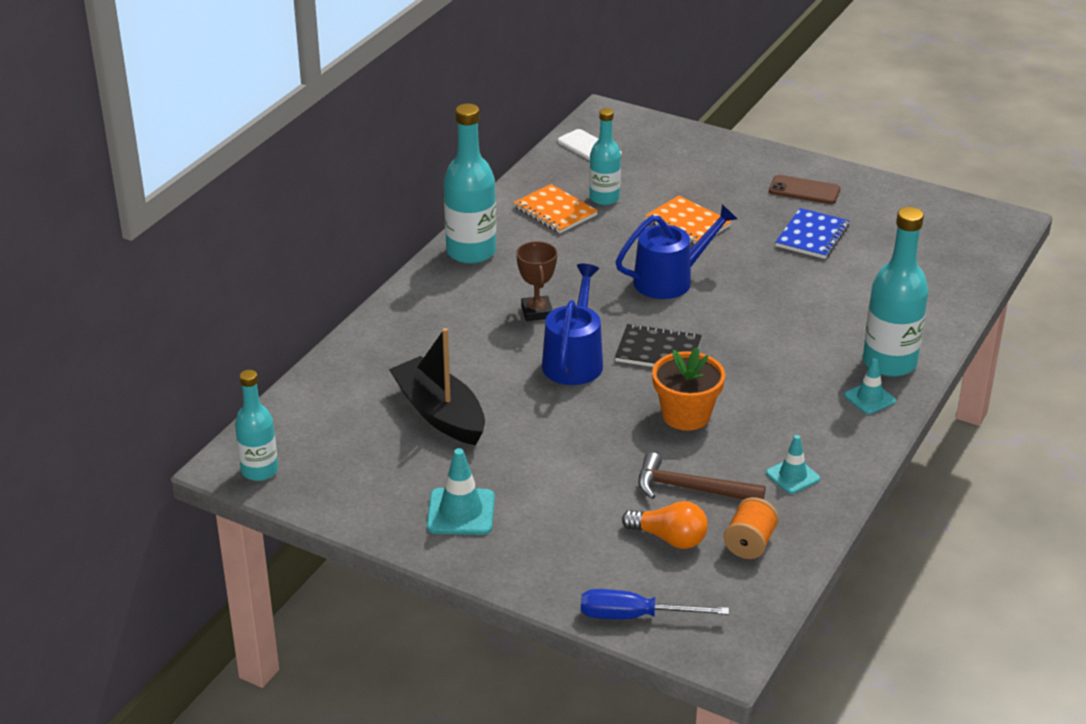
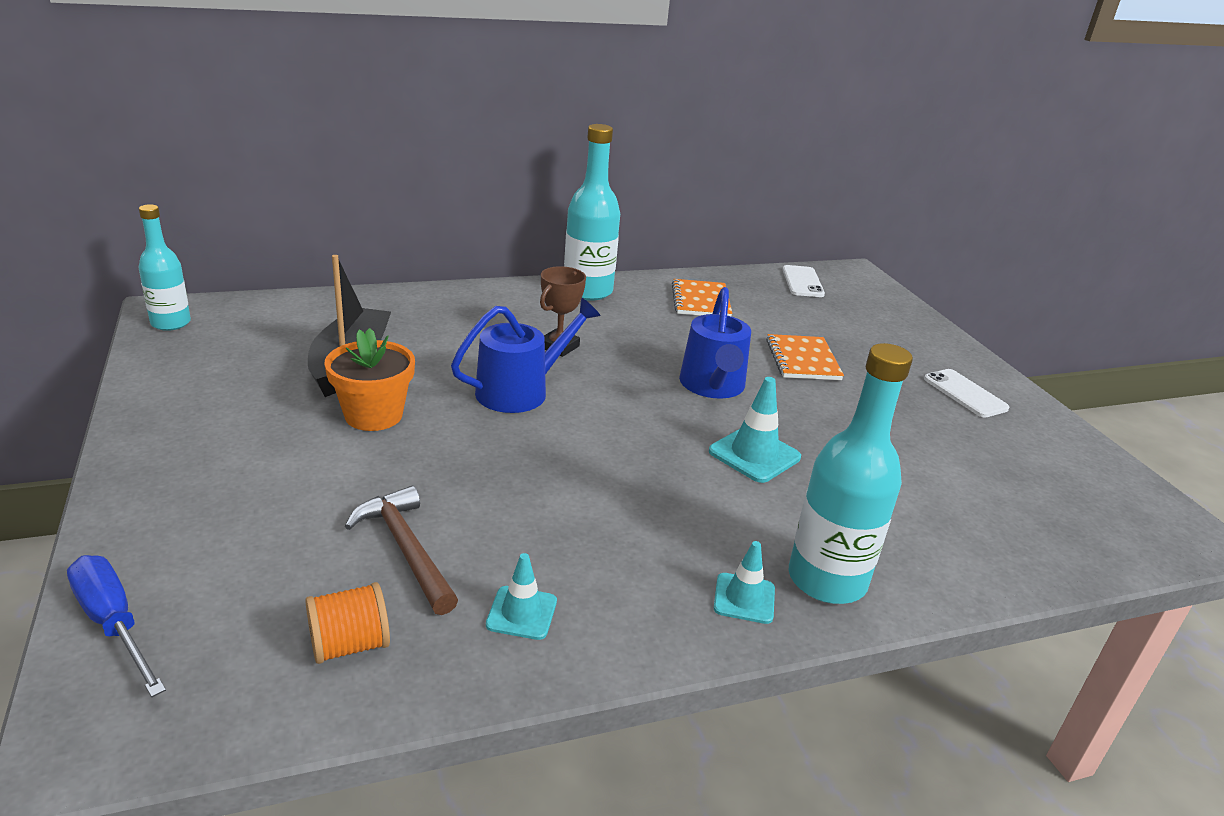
camera: 40 degrees right, 5 degrees down
turquoise traffic cone [427,448,495,535] -> turquoise traffic cone moved to [709,377,801,483]
turquoise bottle [589,108,621,205] -> none
black notebook [615,323,702,367] -> none
blue watering can [616,204,737,299] -> blue watering can turned 75 degrees clockwise [679,287,751,399]
orange light bulb [622,501,708,549] -> none
orange flower pot [652,347,725,431] -> orange flower pot moved to [324,328,415,431]
brown phone [769,175,840,204] -> white phone [924,369,1009,417]
blue notebook [775,208,849,259] -> none

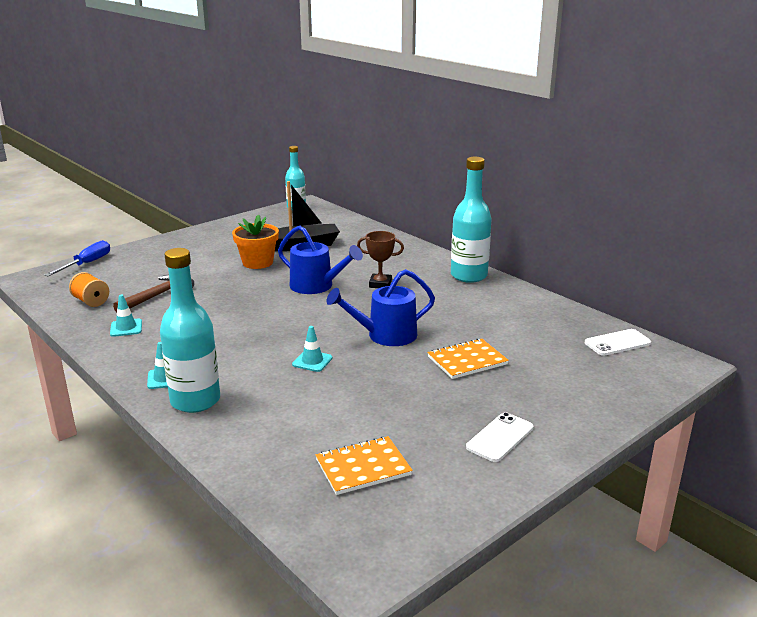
camera: 70 degrees right, 5 degrees down
orange notebook [672,279,732,316] -> orange notebook moved to [316,436,413,495]
turquoise traffic cone [709,377,801,483] -> turquoise traffic cone [292,326,332,372], size x0.66

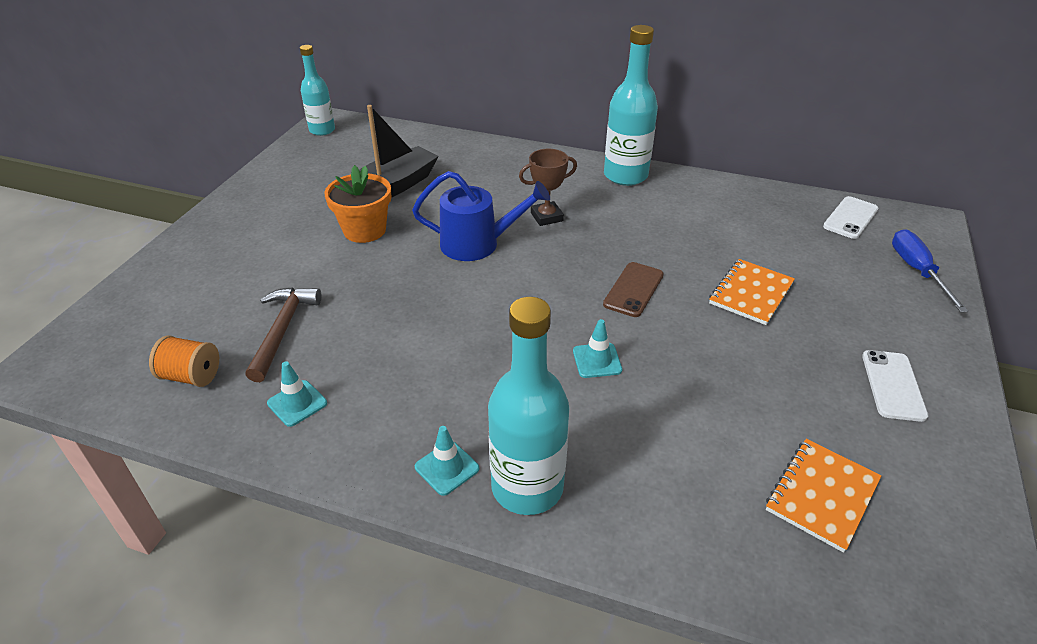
camera: 30 degrees left, 15 degrees up
blue screwdriver [45,240,110,277] -> blue screwdriver moved to [892,229,968,313]
blue watering can [326,269,435,346] -> brown phone [603,262,664,317]

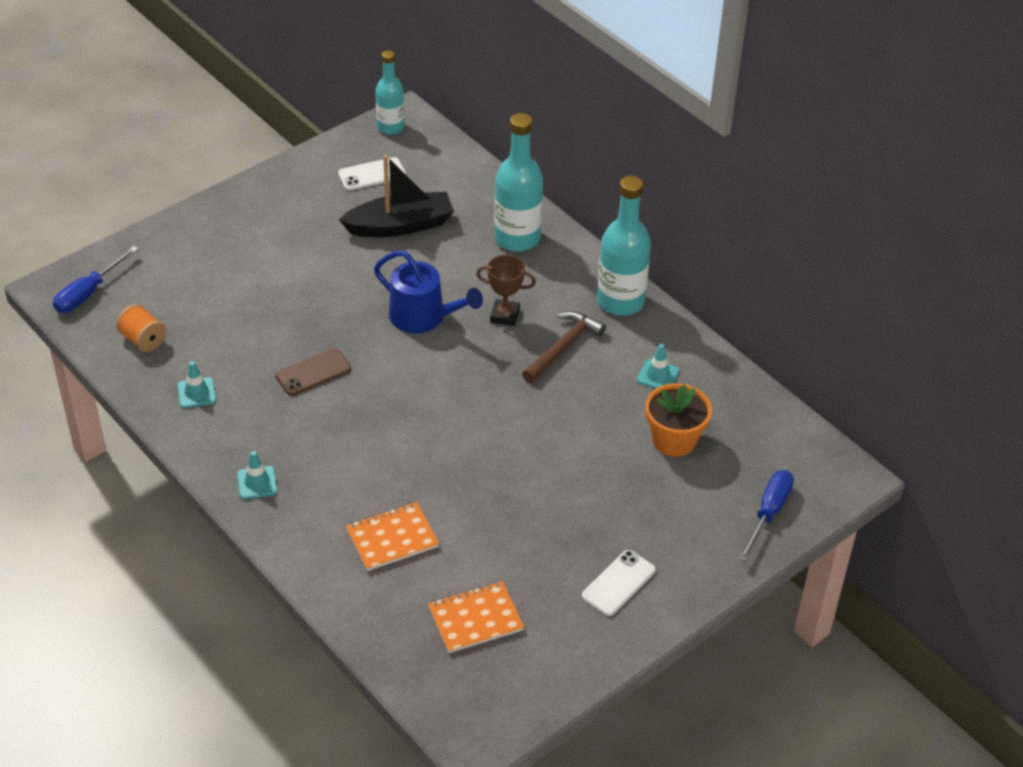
camera: 30 degrees right, 5 degrees up
brown hammer [245,287,321,382] -> brown hammer moved to [522,311,606,383]
orange flower pot [324,165,391,243] -> orange flower pot moved to [645,383,712,457]
turquoise bottle [488,297,569,515] -> turquoise bottle moved to [494,113,543,252]
turquoise traffic cone [573,319,622,378] -> turquoise traffic cone moved to [637,344,679,389]
brown phone [603,262,664,317] -> brown phone moved to [275,349,351,396]
orange notebook [709,259,795,325] -> orange notebook moved to [346,502,439,571]
white phone [823,196,878,239] -> white phone moved to [338,157,406,191]
none -> blue screwdriver [53,246,138,313]

